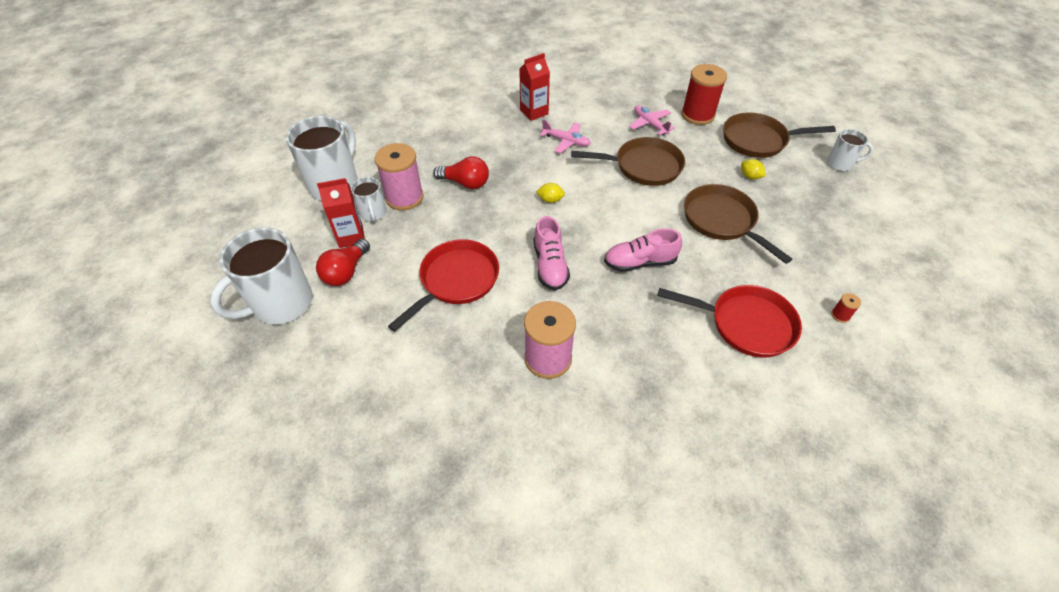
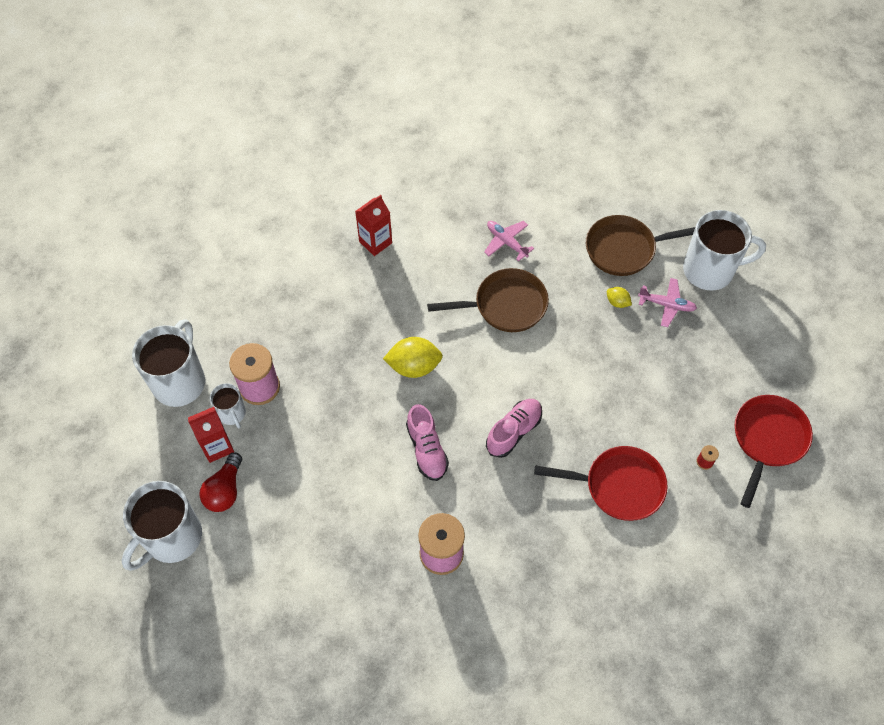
camera: 10 degrees left, 10 degrees up
red pan [388,239,499,332] -> red pan moved to [735,395,813,508]
red light bulb [433,156,489,189] -> none
yellow lemon [536,183,565,203] -> yellow lemon [383,337,443,378], size x1.95
pink plane [540,119,591,153] -> pink plane moved to [638,278,697,327]
pink shoe [604,228,682,272] -> pink shoe turned 150 degrees clockwise [486,399,542,458]
red spool [681,64,727,125] -> none
brown pan [684,184,792,264] -> none
white mug [827,129,873,171] -> white mug [683,210,766,291], size x1.92

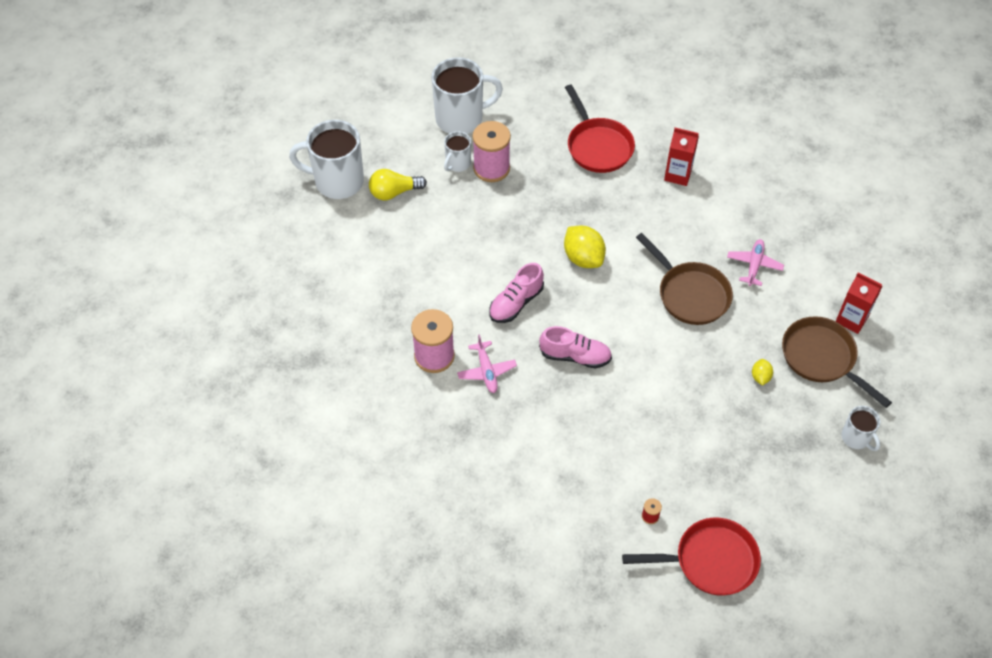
camera: 60 degrees right, 5 degrees down
red carton [188,407,234,463] -> red carton moved to [836,273,883,334]
red light bulb [199,452,242,512] -> yellow light bulb [369,169,427,200]
red pan [534,446,668,521] -> red pan moved to [565,85,635,173]
pink plane [638,278,697,327] -> pink plane moved to [457,334,517,393]
white mug [683,210,766,291] -> white mug [841,406,880,451], size x0.52

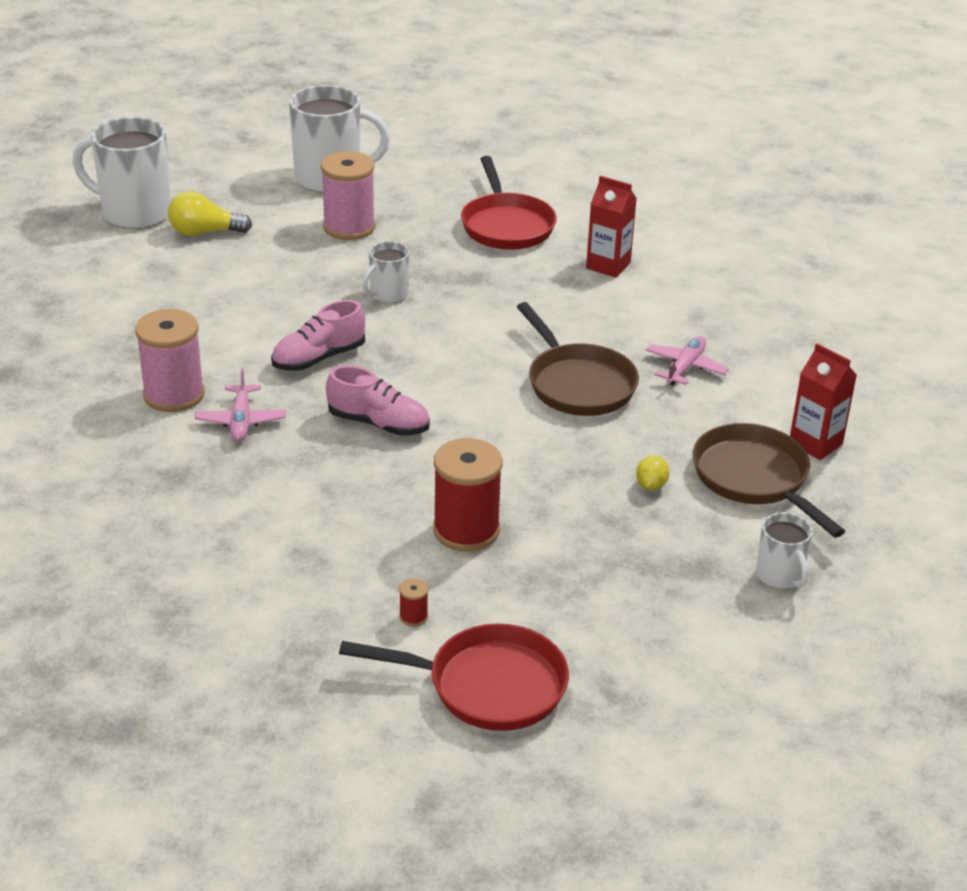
camera: 10 degrees right, 20 degrees down
white mug [444,131,471,172] -> white mug moved to [362,241,409,303]
yellow lemon [564,225,606,268] -> none
none -> red spool [433,438,503,552]

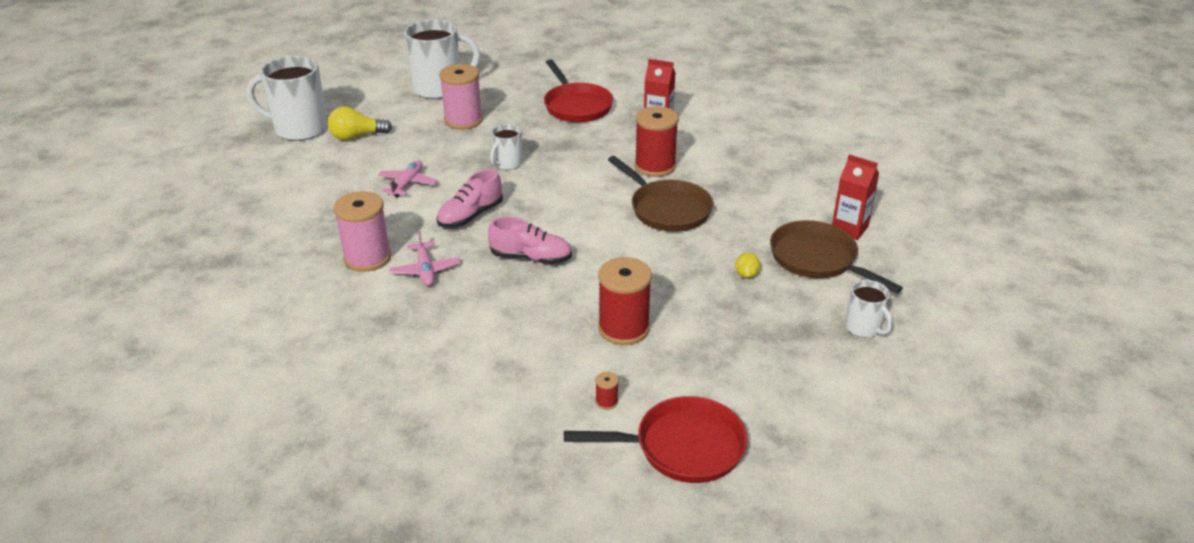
camera: 10 degrees left, 0 degrees up
pink plane [646,336,729,385] -> pink plane moved to [378,160,438,197]
none -> red spool [635,106,679,177]

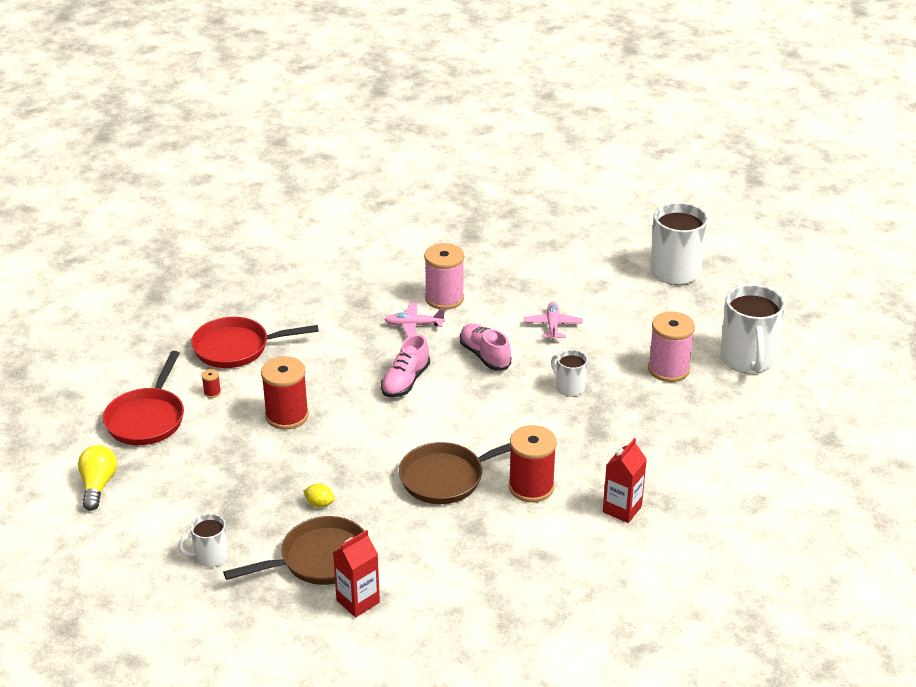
camera: 105 degrees right, 0 degrees up
yellow light bulb [328,106,392,140] -> yellow light bulb moved to [78,445,117,511]
pink plane [378,160,438,197] -> pink plane turned 120 degrees counterclockwise [524,302,583,340]
red pan [544,59,613,123] -> red pan moved to [191,317,319,368]

